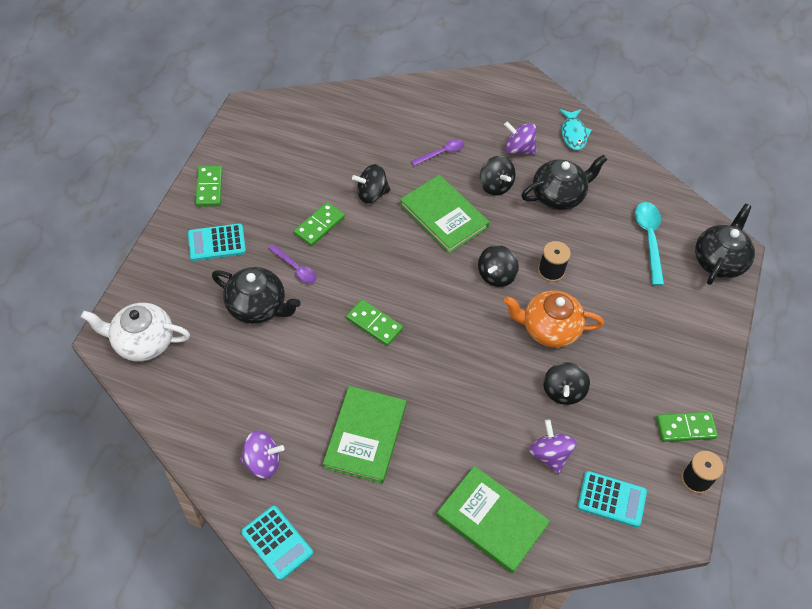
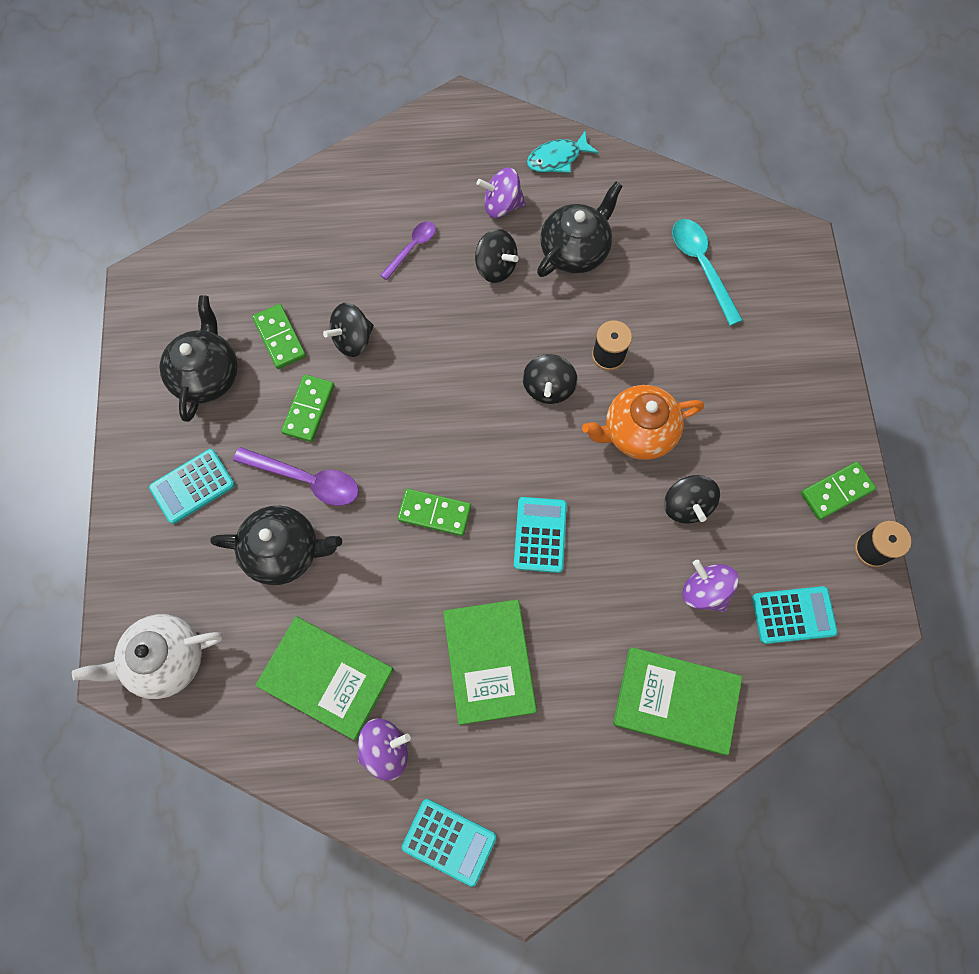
camera: 20 degrees left, 15 degrees up
green domino [195,165,223,207] -> green domino moved to [252,304,306,369]
purple spoon [268,244,317,284] -> purple spoon [233,447,359,506], size x1.58
green book [400,175,489,254] -> green book moved to [255,617,394,740]
turquoise fish [559,109,592,150] -> turquoise fish turned 90 degrees clockwise [527,131,599,173]
black teapot [695,204,755,285] -> black teapot moved to [160,295,238,422]
none -> turquoise calculator [514,497,567,573]

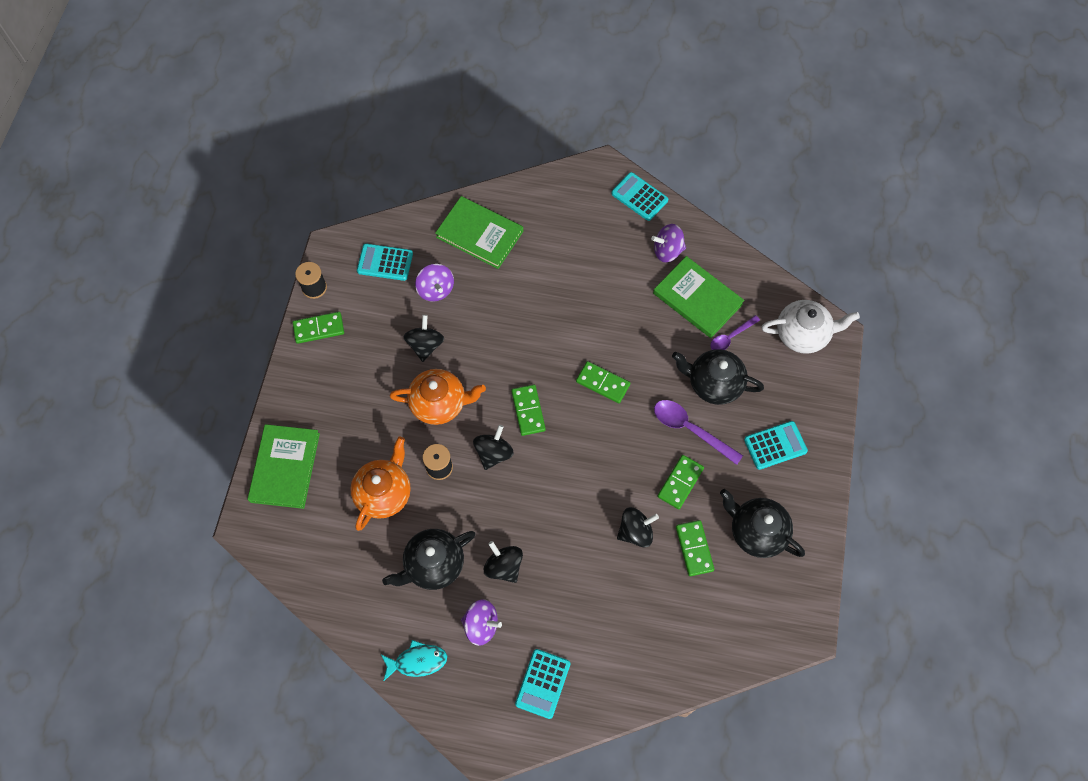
camera: 165 degrees left, 5 degrees down
black teapot [160,295,238,422] -> black teapot turned 105 degrees clockwise [720,489,805,558]
purple spoon [380,221,436,280] -> purple spoon moved to [710,315,760,350]
green book [443,599,537,725] -> green book moved to [248,424,320,509]
turquoise calculator [514,497,567,573] -> turquoise calculator moved to [515,649,571,719]
turquoise spoon [672,219,743,326] -> none
none -> orange teapot [350,437,411,531]
none -> green domino [511,385,546,436]

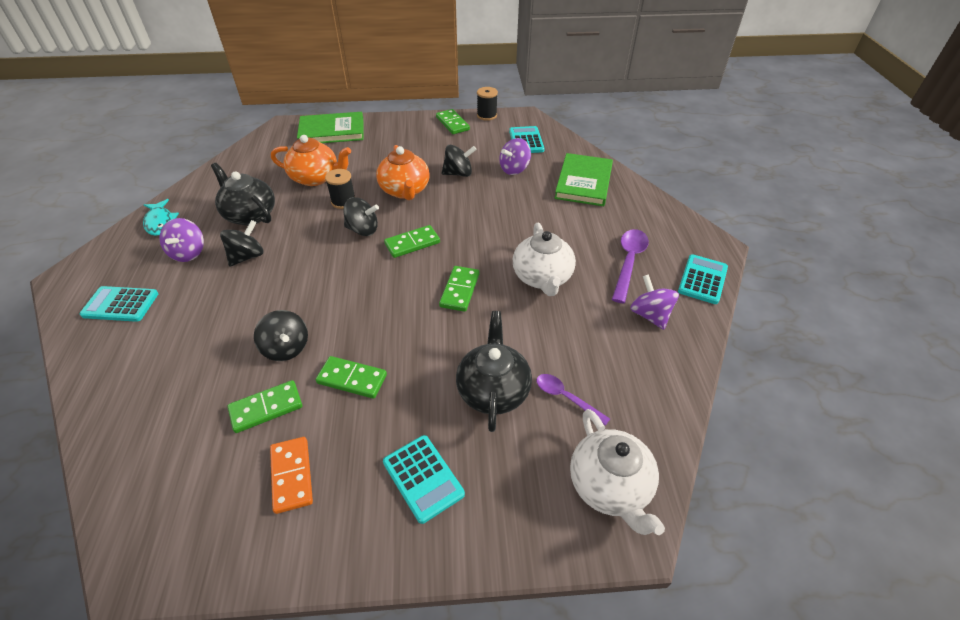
camera: 75 degrees right, 20 degrees down
green book [653,256,744,338] -> none
purple spoon [654,400,743,465] -> purple spoon moved to [612,229,649,304]
black teapot [720,489,805,558] -> orange domino [270,437,313,514]
none -> white teapot [513,223,576,296]

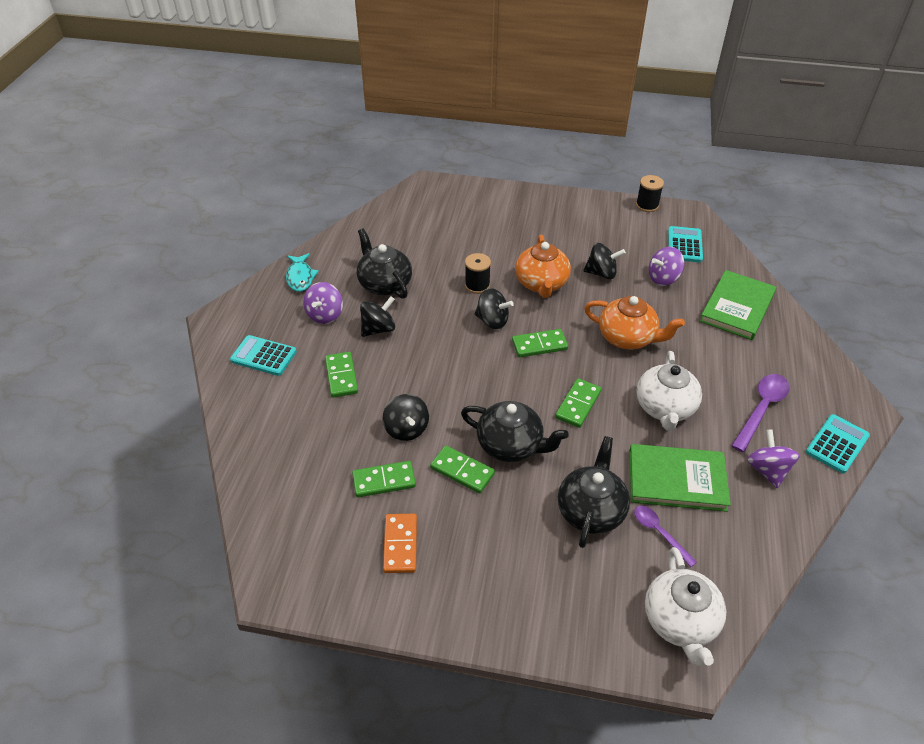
camera: 15 degrees right, 0 degrees up
orange teapot [271,135,351,186] -> orange teapot moved to [584,296,685,350]
green book [297,112,364,143] -> green book moved to [629,444,731,512]
turquoise calculator [383,435,465,524] -> none
green domino [436,109,470,134] -> green domino moved to [325,352,358,397]
none -> black teapot [461,401,569,462]

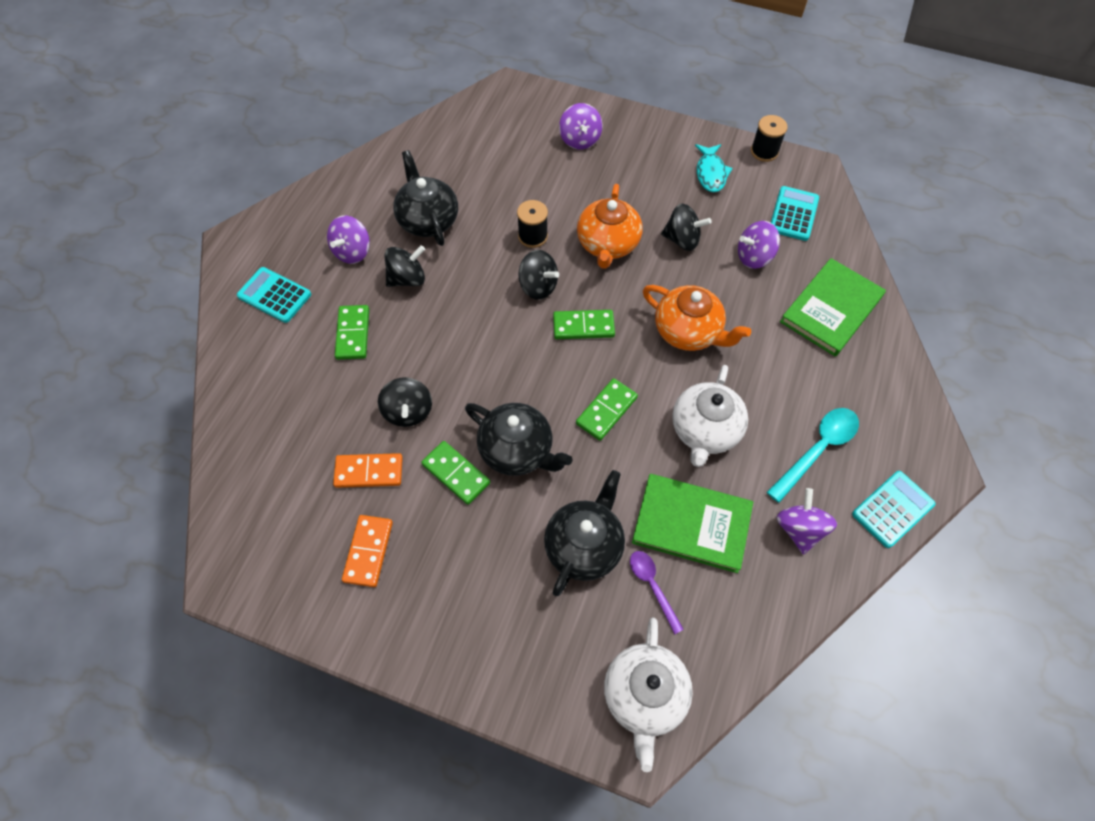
camera: 10 degrees right, 15 degrees up
turquoise fish [286,253,319,292] -> turquoise fish moved to [695,144,733,192]
green domino [352,461,416,497] -> orange domino [333,453,403,488]
purple spoon [731,374,789,452] -> turquoise spoon [767,408,859,503]
none -> purple spinning top [559,103,603,149]

